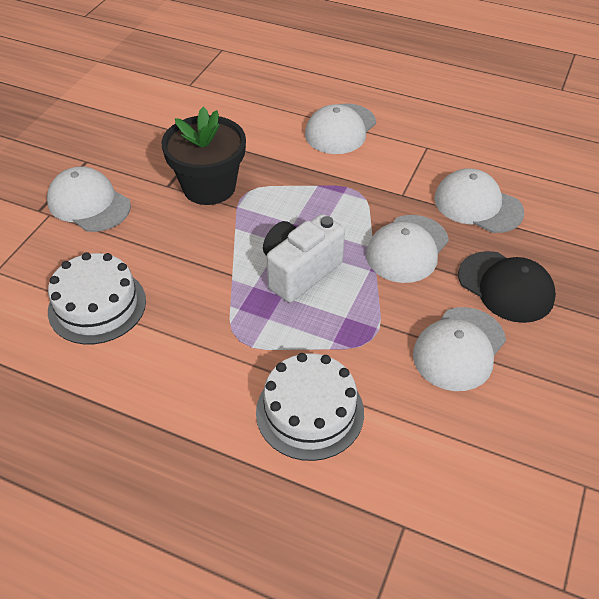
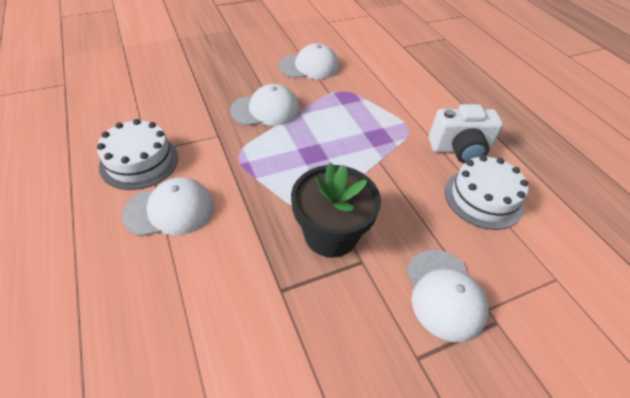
camera: 140 degrees left, 0 degrees up
white cake [256,353,364,461] -> white cake moved to [97,119,178,190]
white camera [263,214,345,303] -> white camera moved to [429,104,503,163]
white cap [434,168,524,233] -> none
black cap [458,251,556,323] -> none

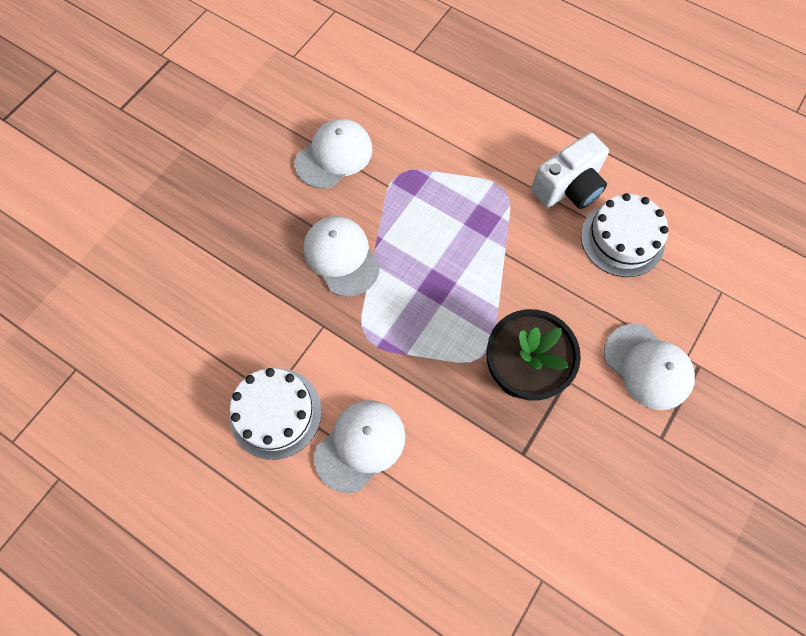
camera: 30 degrees left, 20 degrees up
white cap [230,84,300,126] -> white cap turned 75 degrees counterclockwise [303,216,380,297]

